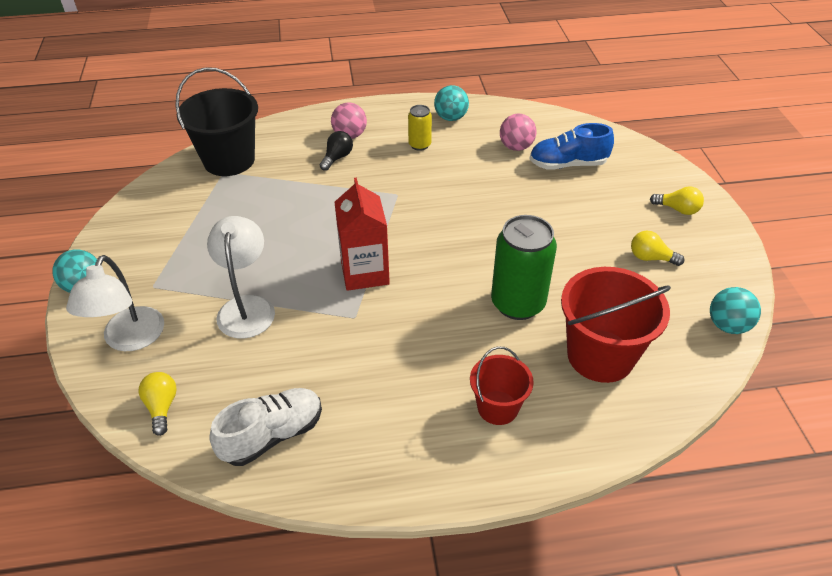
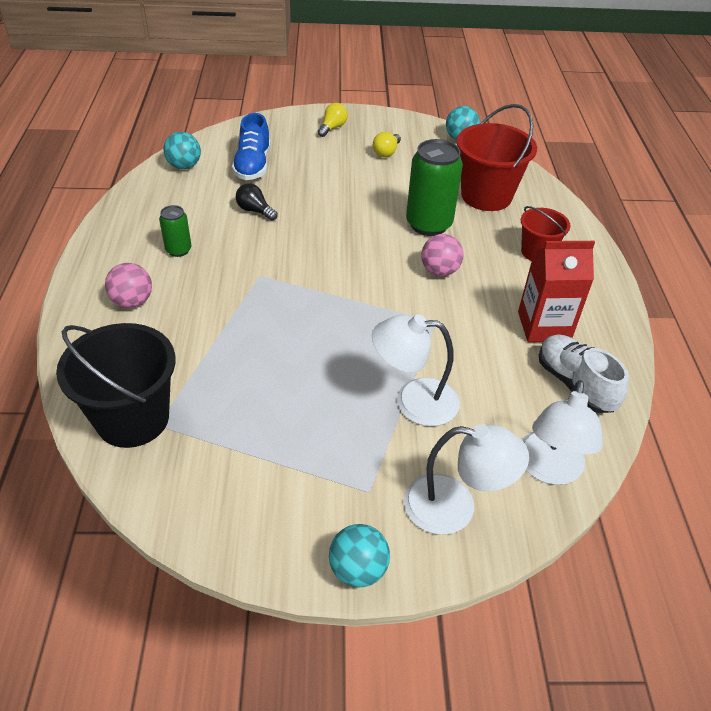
camera: 85 degrees left, 0 degrees up
yellow light bulb [139,372,177,436] -> white lamp [522,380,603,485]
black light bulb [320,131,353,171] -> black light bulb moved to [236,183,278,221]
red carton [334,177,390,291] -> red carton moved to [518,241,595,342]
yellow can [408,105,432,151] -> green can [159,205,191,257]
turquoise ball [434,85,469,121] -> turquoise ball moved to [163,132,201,169]
pink ball [500,114,536,151] -> pink ball moved to [421,234,463,276]

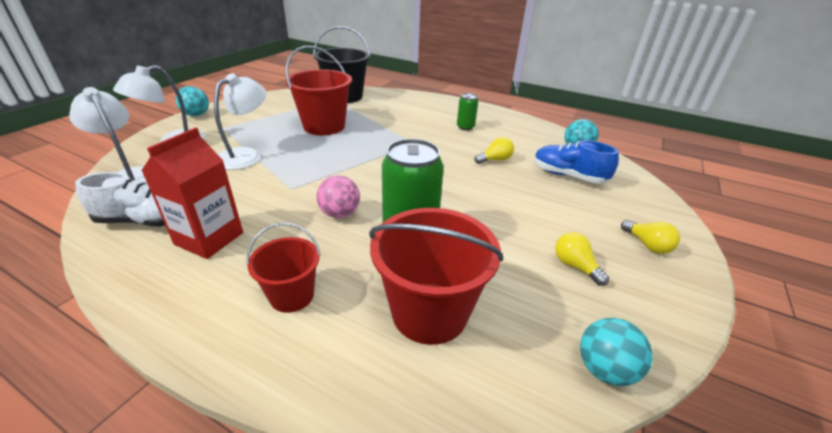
camera: 120 degrees right, 10 degrees down
pink ball [105,263,152,308] -> none
black light bulb [236,183,278,221] -> yellow light bulb [474,137,514,164]
none -> red bucket [285,46,352,135]

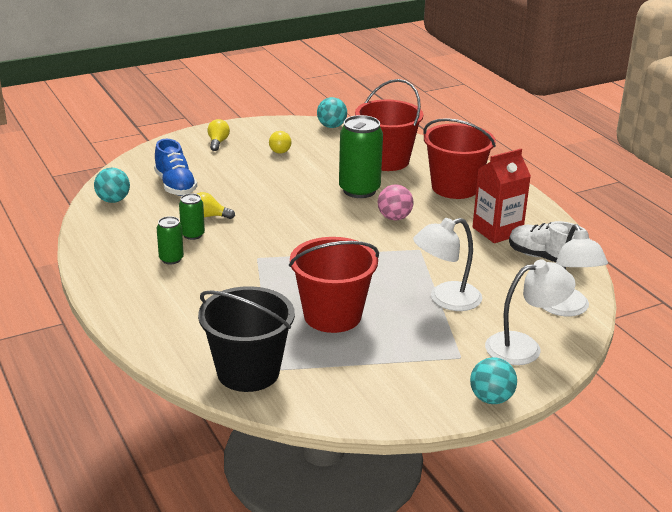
camera: 145 degrees left, 5 degrees down
red bucket [247,223,321,313] -> red bucket [424,118,496,199], size x1.73
none -> green can [179,193,205,240]

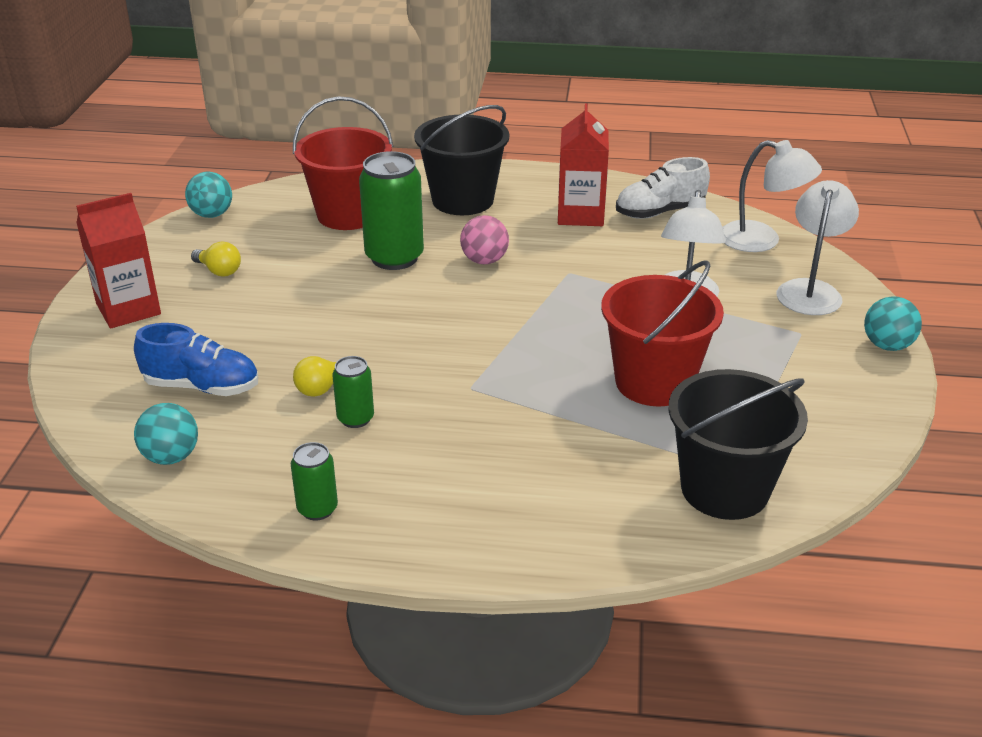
camera: 55 degrees left, 5 degrees up
green can [157,216,184,264] -> green can moved to [291,442,338,521]
yellow light bulb [207,119,230,151] -> red carton [76,193,161,329]
red bucket [424,118,496,199] -> black bucket [414,105,509,215]

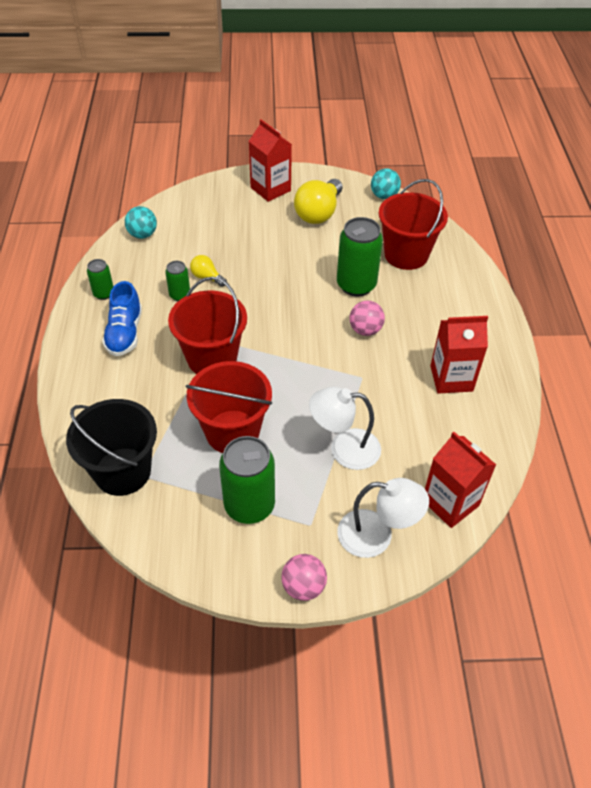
camera: 80 degrees right, 15 degrees up
blue shoe [134,323,258,396] -> blue shoe moved to [102,281,142,356]
yellow light bulb [191,241,241,277] -> yellow light bulb [294,179,342,224], size x1.95
black bucket [414,105,509,215] -> none
white shoe [616,157,710,219] -> none
white lamp [722,140,822,252] -> red carton [425,432,496,528]
turquoise ball [864,296,922,351] -> pink ball [281,554,327,601]
none -> red bucket [168,277,247,374]
none -> green can [219,436,275,524]

